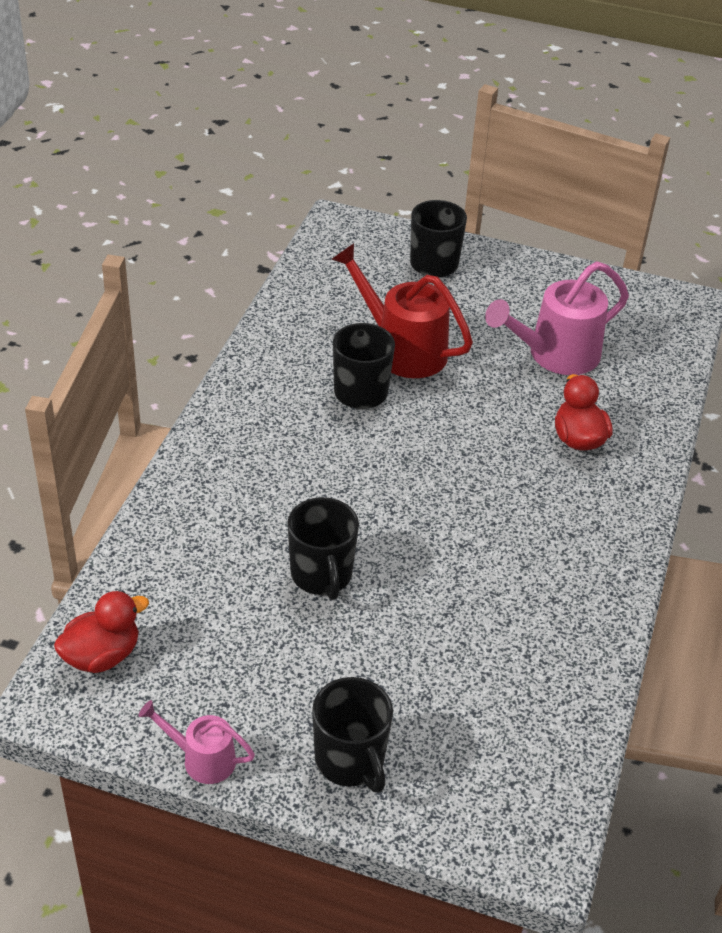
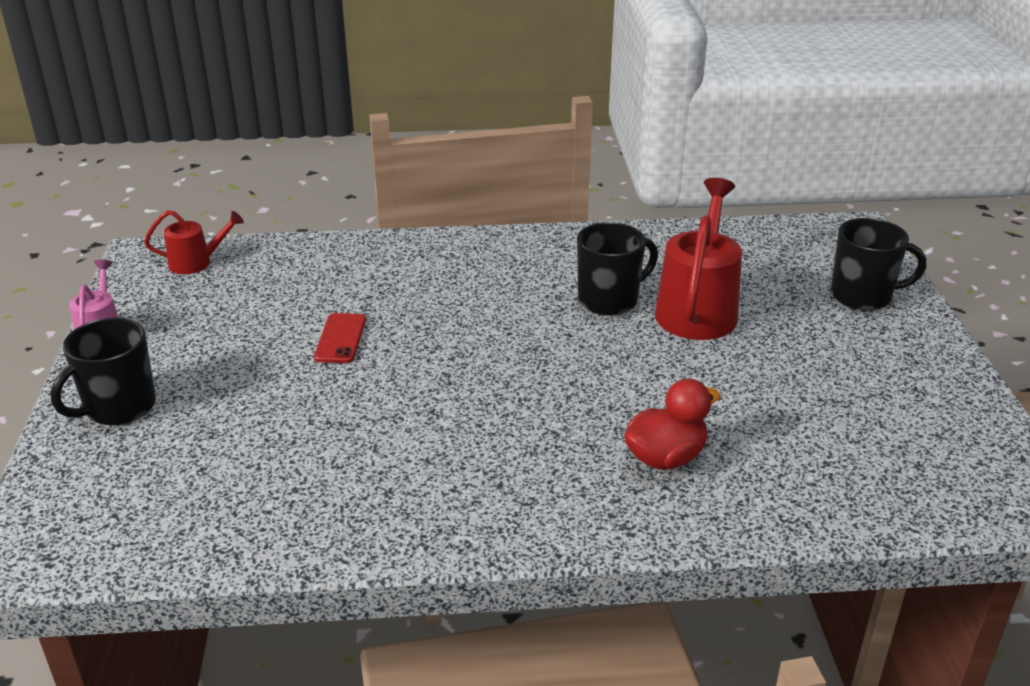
camera: 70 degrees right, 10 degrees down
red duck [54,591,149,673] -> red watering can [144,210,244,274]
black mug [287,497,359,600] -> red phone [314,313,366,363]
pink watering can [485,261,629,375] -> none

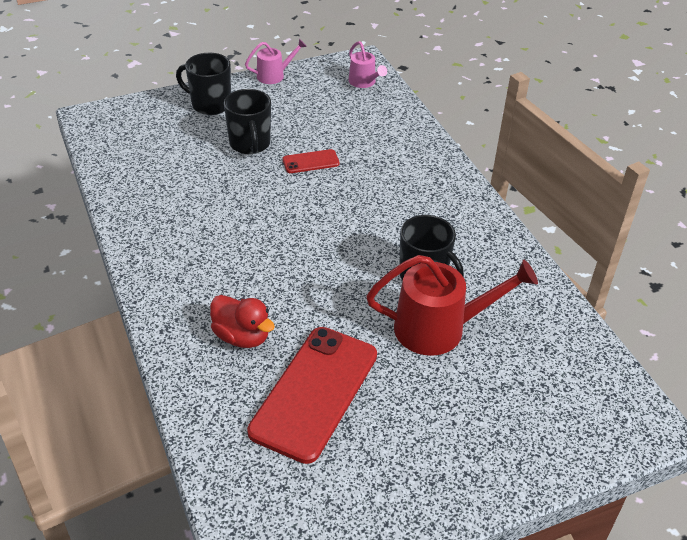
camera: 70 degrees right, 10 degrees up
red watering can [144,210,244,274] -> pink watering can [348,41,387,88]
black mug [831,218,926,311] -> black mug moved to [224,89,271,154]
none -> red phone [247,327,377,464]

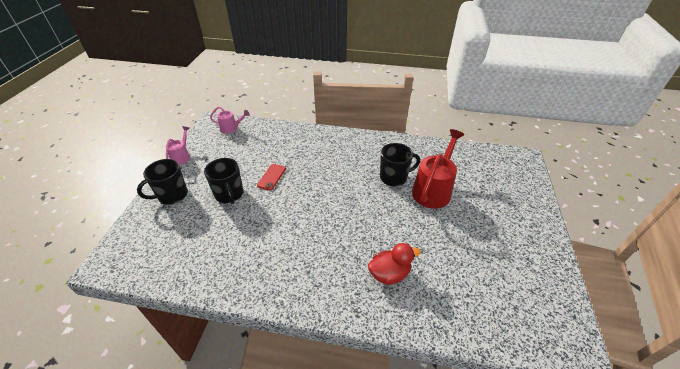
camera: 55 degrees left, 0 degrees up
black mug [224,89,271,154] -> black mug turned 45 degrees clockwise [204,158,243,204]
red phone [247,327,377,464] -> none

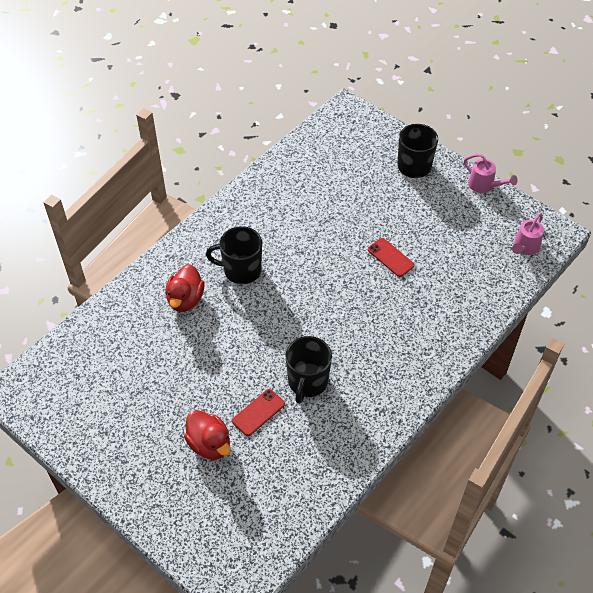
camera: 120 degrees right, 10 degrees up
black mug [204,158,243,204] -> black mug moved to [206,226,262,284]
red watering can [412,129,464,209] -> red phone [232,389,285,436]
none -> red duck [184,410,231,460]

